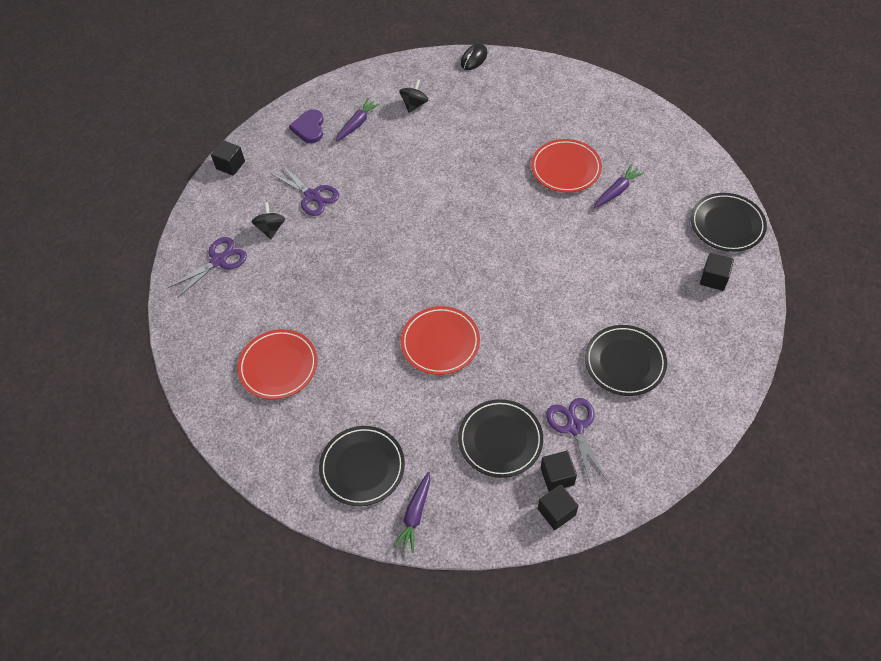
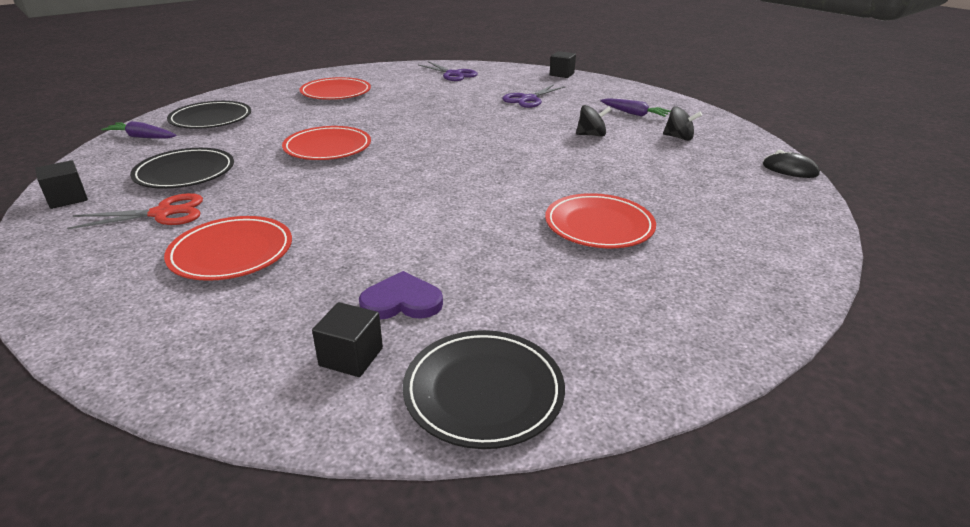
camera: 85 degrees right, 25 degrees down
black spinning top [252,202,285,239] -> black spinning top moved to [576,105,611,137]
purple heart [289,109,324,143] -> purple heart moved to [359,271,443,320]
black cube [541,451,577,492] -> none
purple scissors [546,398,608,486] -> red scissors [67,193,203,229]
black plate [585,325,667,396] -> red plate [164,216,292,281]
purple carrot [594,165,644,208] -> none

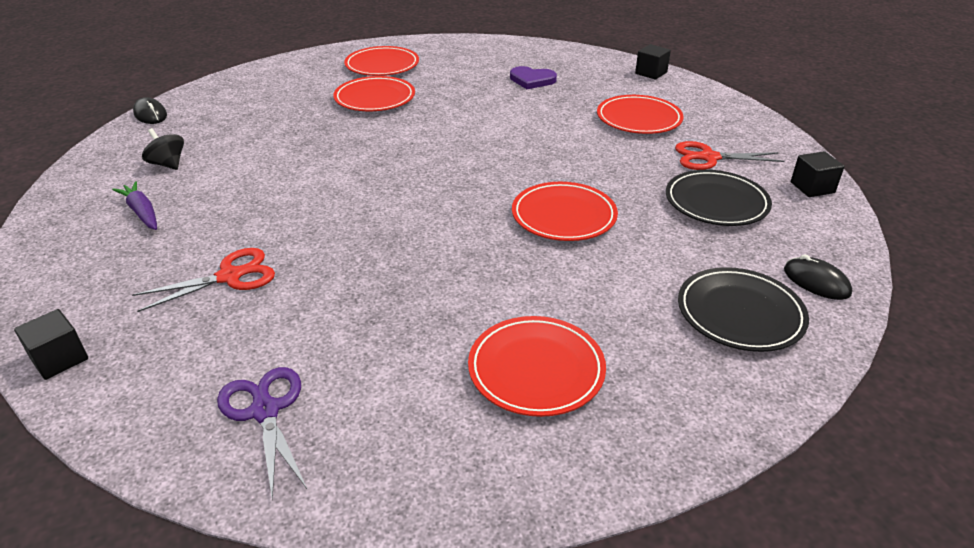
camera: 160 degrees left, 5 degrees up
purple carrot [101,121,176,139] -> black mouse [784,254,852,300]
black cube [312,302,383,377] -> black cube moved to [635,44,671,80]
black plate [402,330,565,449] -> none
purple scissors [502,84,566,108] -> red scissors [132,248,275,312]
black spinning top [576,105,611,137] -> none
none -> red plate [344,46,419,76]

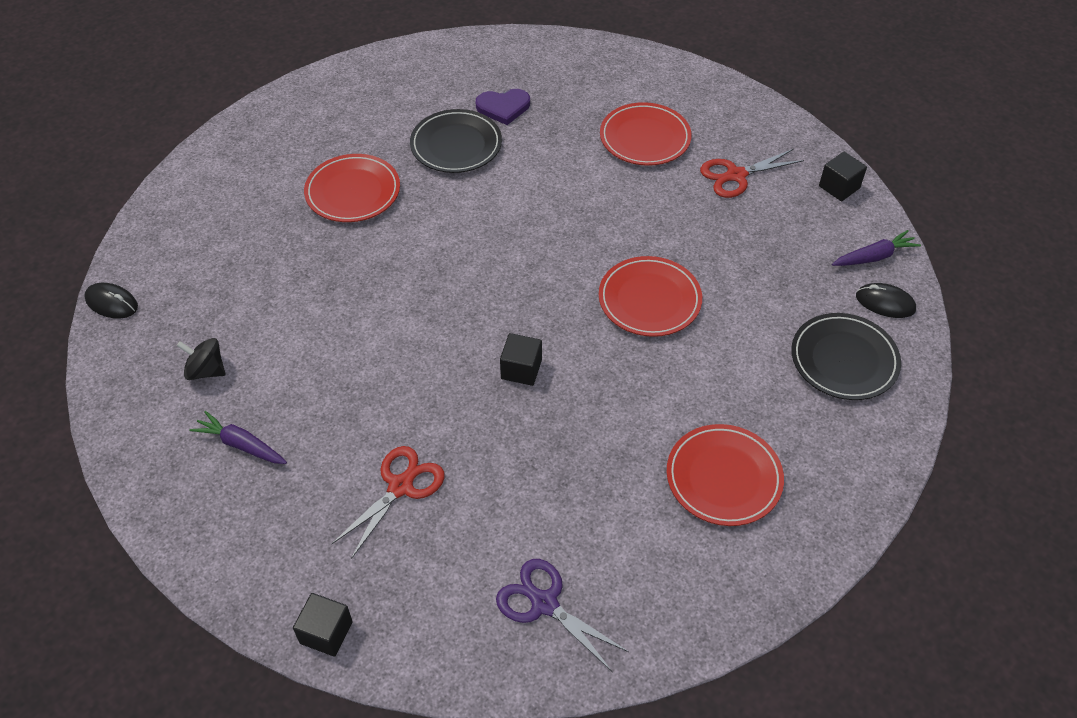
camera: 25 degrees left, 15 degrees up
red plate [344,46,419,76] -> none
black cube [635,44,671,80] -> black cube moved to [500,333,542,386]
black plate [666,170,772,226] -> black plate moved to [410,109,502,173]
none -> purple carrot [832,230,921,266]

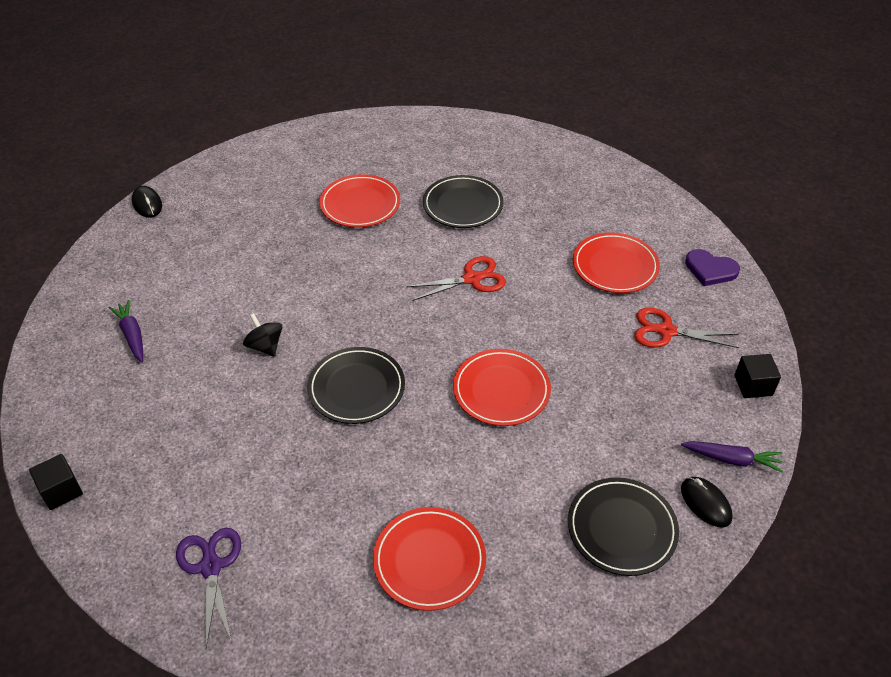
camera: 35 degrees right, 5 degrees down
black spinning top [177,338,226,380] -> black spinning top moved to [243,313,282,357]
red scissors [332,446,445,559] -> red scissors moved to [406,256,506,301]
purple heart [476,89,530,125] -> purple heart moved to [685,249,740,286]
black cube [500,333,542,386] -> black plate [307,347,405,424]

